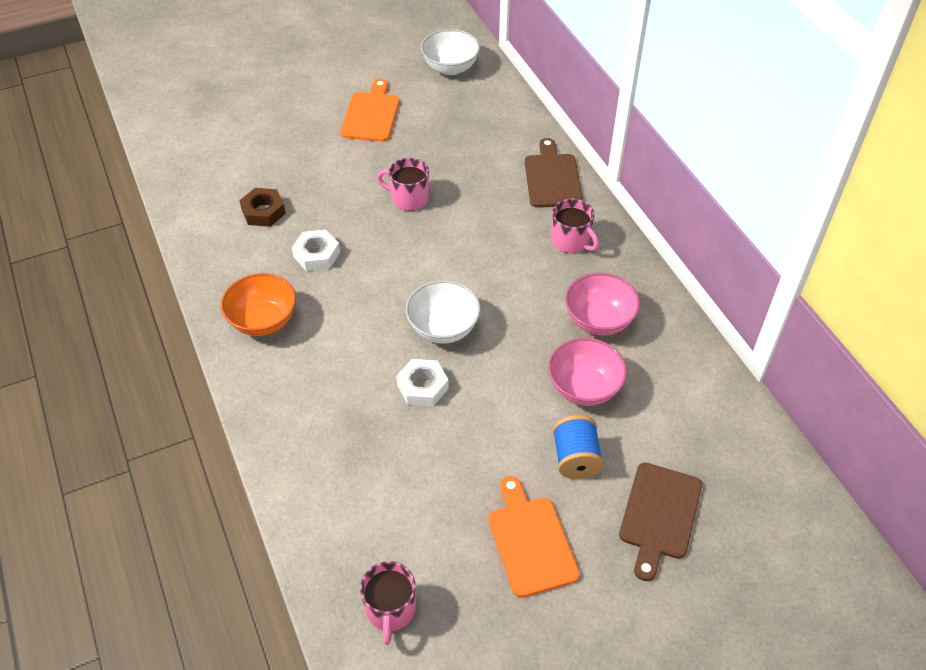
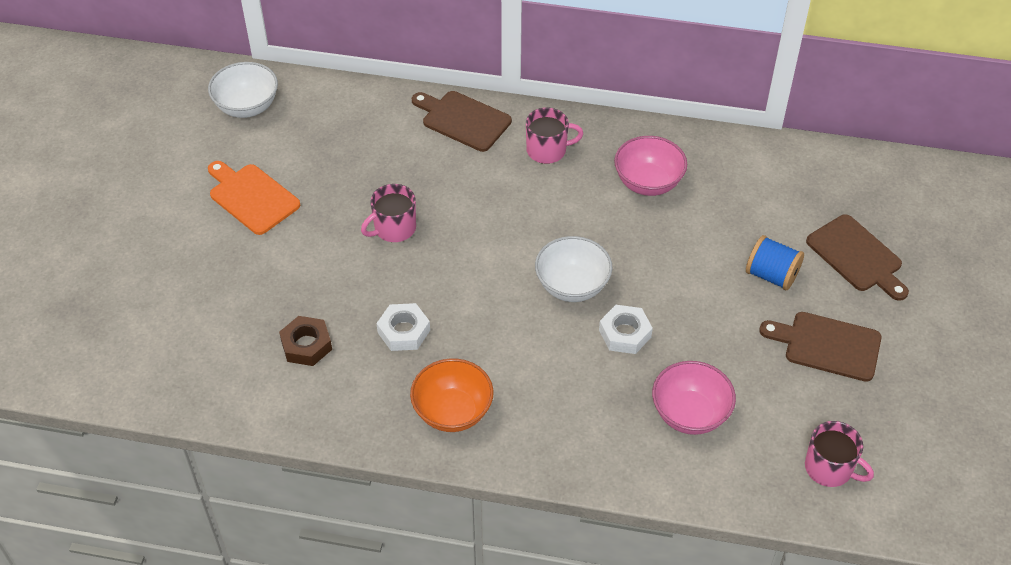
camera: 55 degrees left, 0 degrees up
orange cutting board [488,476,580,597] -> brown cutting board [759,312,882,382]
pink bowl [548,338,627,406] -> pink bowl moved to [652,361,736,435]

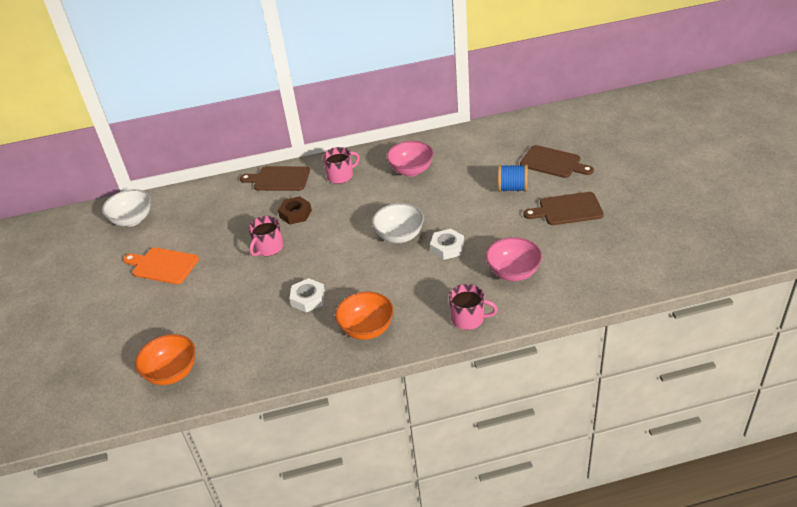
camera: 20 degrees left, 10 degrees down
brown nut [279,316,332,366] -> brown nut moved to [278,196,312,225]
pink mug [805,421,874,487] -> pink mug moved to [449,284,498,330]
none -> orange bowl [135,334,195,385]

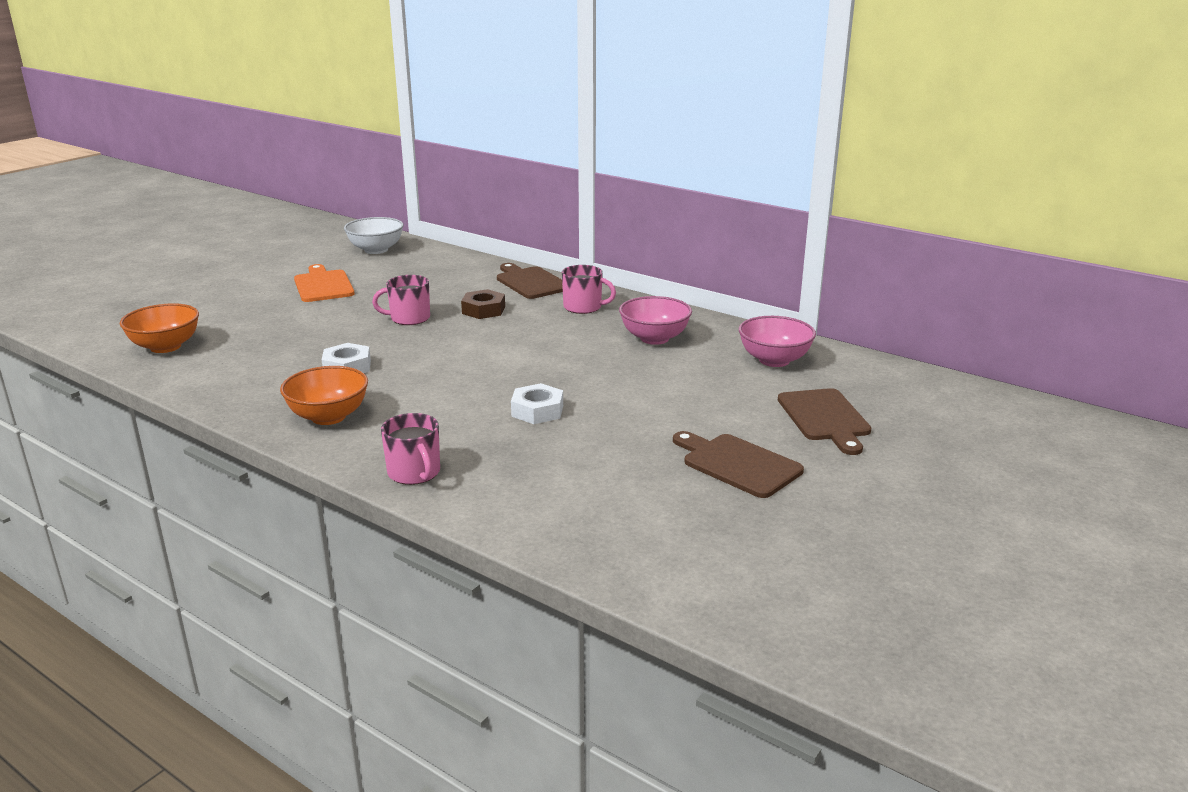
camera: 45 degrees right, 15 degrees down
white bowl [372,203,424,243] -> none
pink bowl [486,237,542,281] -> pink bowl moved to [739,316,816,367]
blue spool [498,165,528,192] -> none

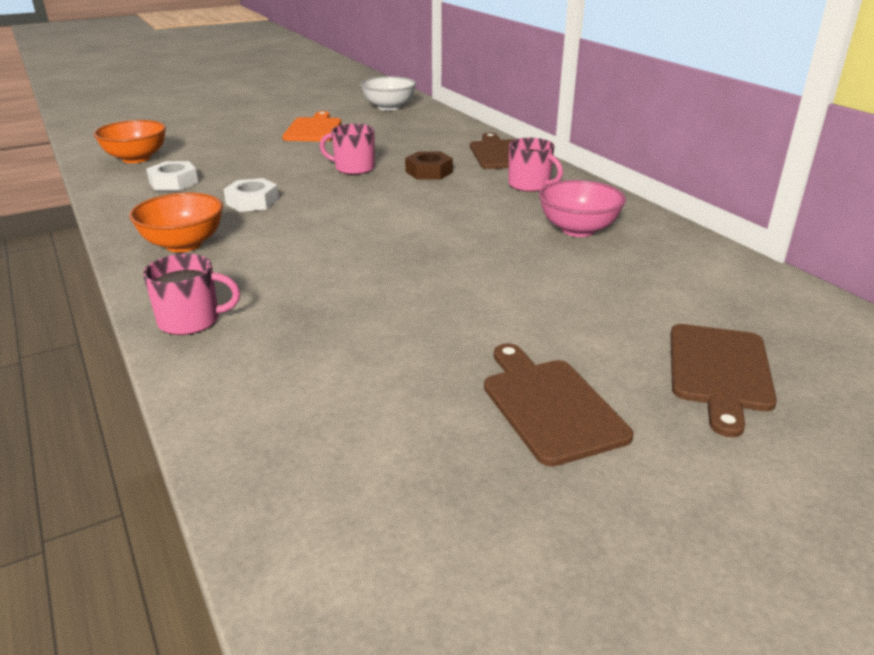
camera: 25 degrees right, 5 degrees up
pink mug [381,413,440,485] -> pink mug turned 90 degrees counterclockwise [143,254,240,335]
white nut [511,383,563,424] -> white nut moved to [146,161,198,191]
pink bowl [739,316,816,367] -> none

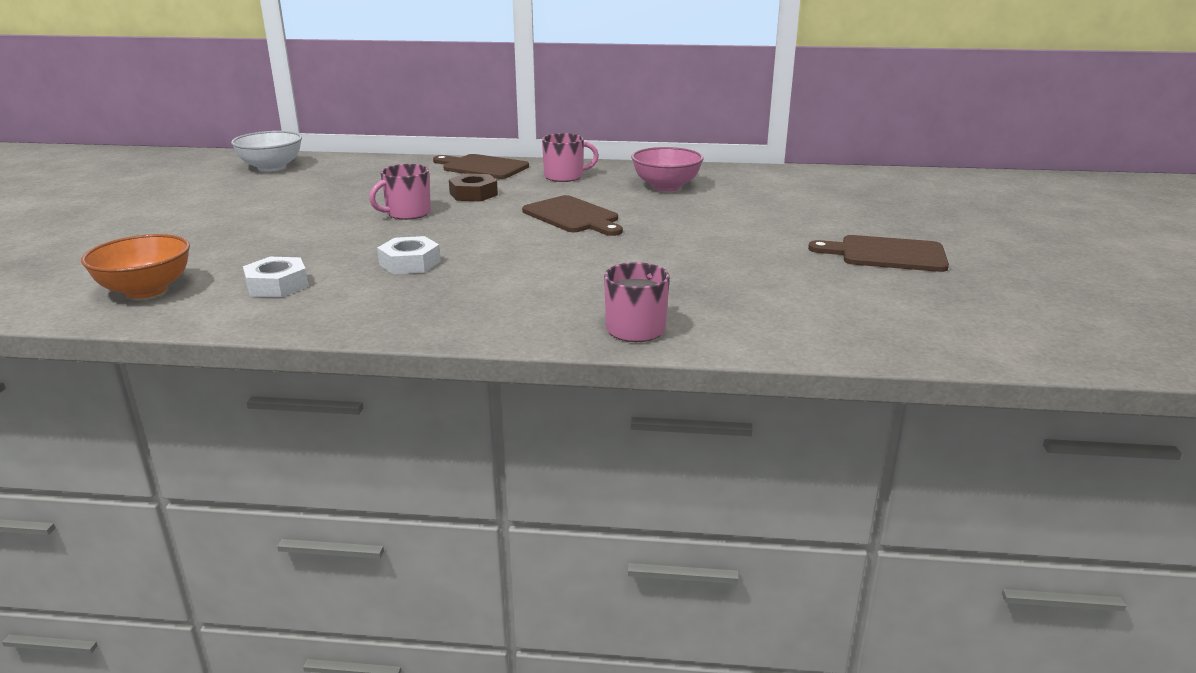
camera: 55 degrees left, 5 degrees down
orange bowl [129,192,223,253] -> none
orange cutting board [282,111,341,142] -> none
brown cutting board [671,324,777,437] -> brown cutting board moved to [522,195,623,236]

